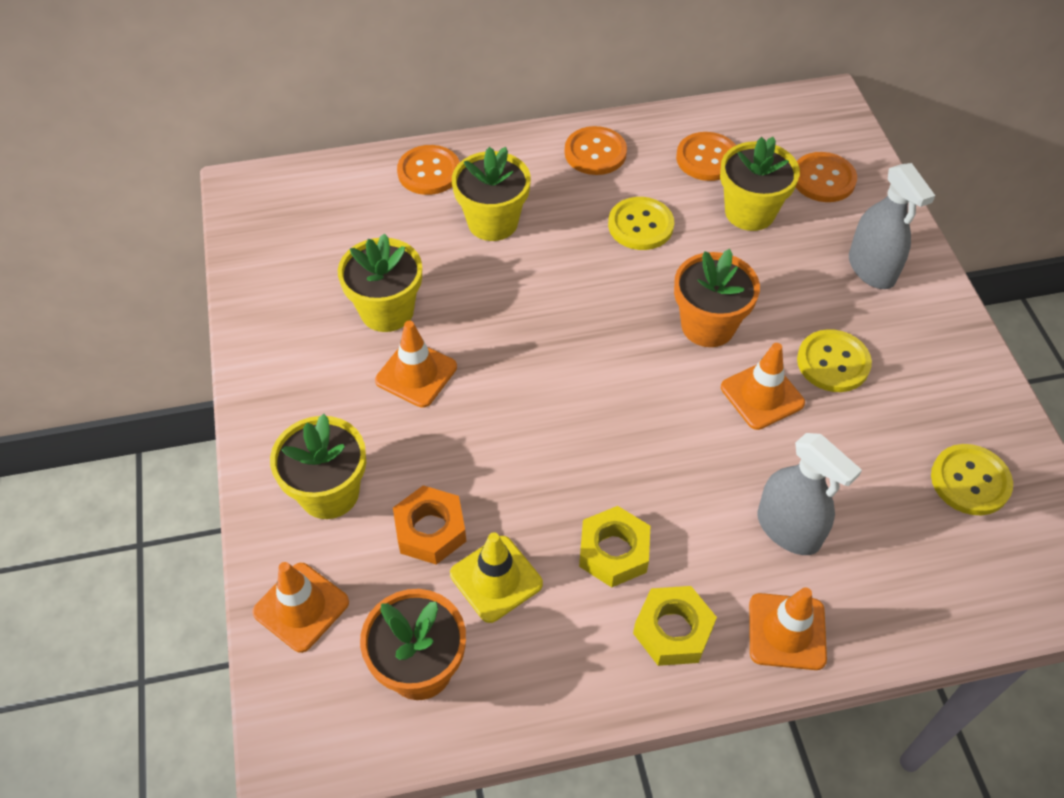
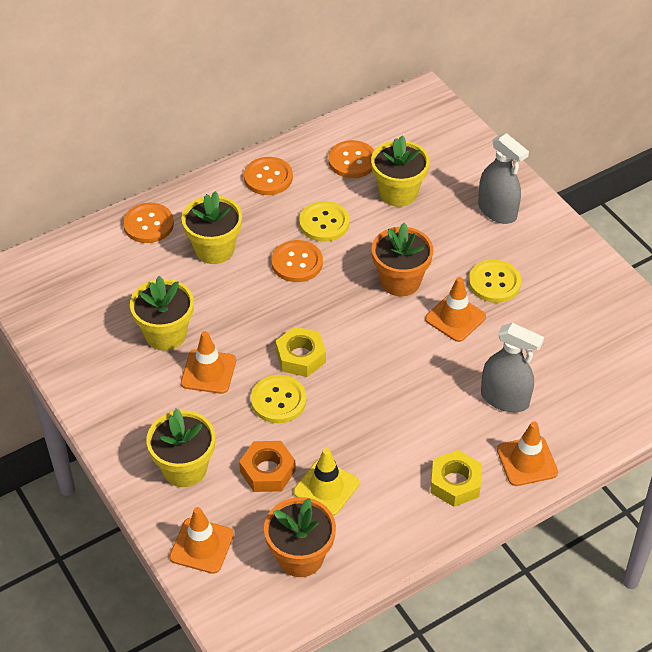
camera: 20 degrees left, 5 degrees down
yellow nut [579,506,650,587] -> yellow nut moved to [276,327,326,377]
orange button [796,152,857,202] -> orange button moved to [271,240,323,282]
yellow button [931,444,1013,515] -> yellow button moved to [251,375,306,423]

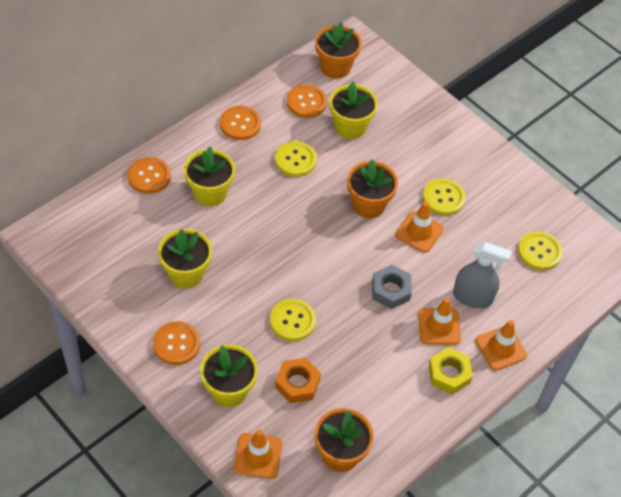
camera: 15 degrees left, 5 degrees up
orange traffic cone [181,331,236,394] -> orange traffic cone moved to [418,298,461,345]
orange button [271,240,323,282] -> orange button moved to [153,321,200,365]
yellow nut [276,327,326,377] -> none
yellow traffic cone [294,448,359,516] -> none
grey spray bottle [478,133,529,224] -> none
none -> orange flower pot [315,22,362,79]
none -> grey nut [372,265,412,309]
none -> yellow button [518,231,562,270]

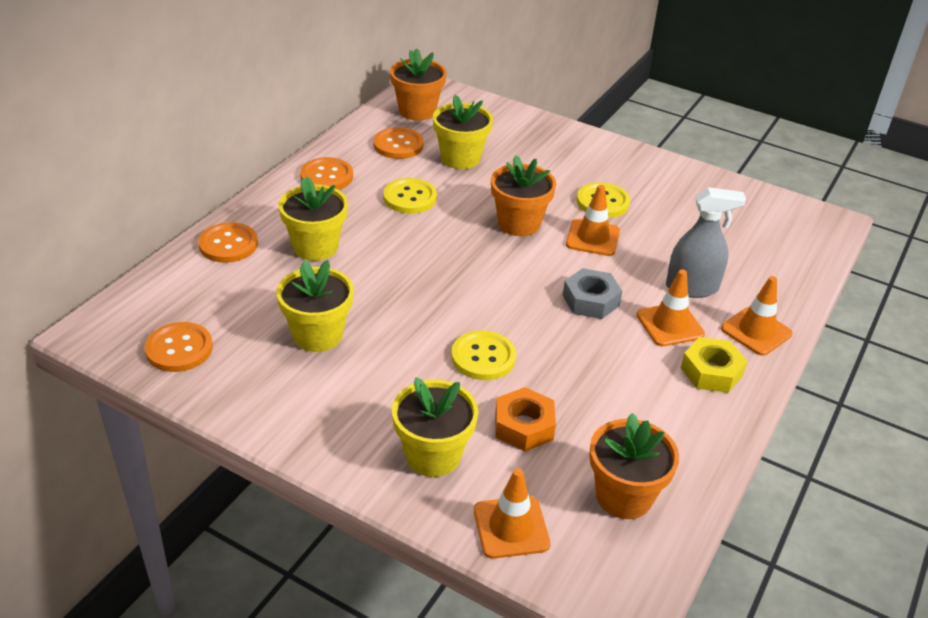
camera: 15 degrees left, 15 degrees down
orange button [153,321,200,365] -> orange button moved to [145,322,213,372]
yellow button [518,231,562,270] -> none

